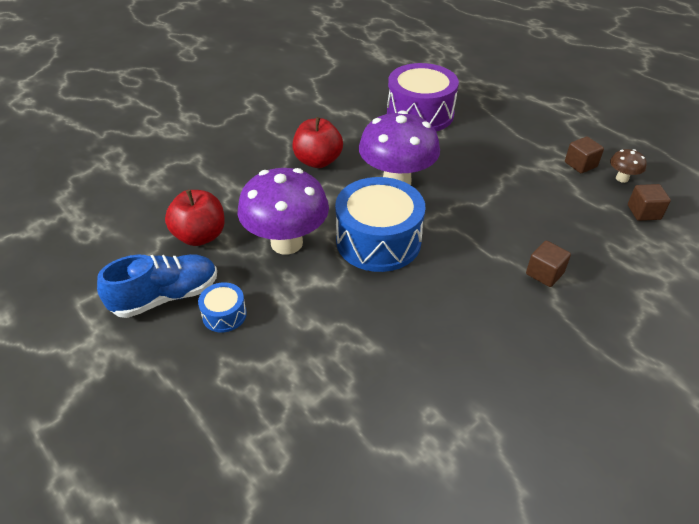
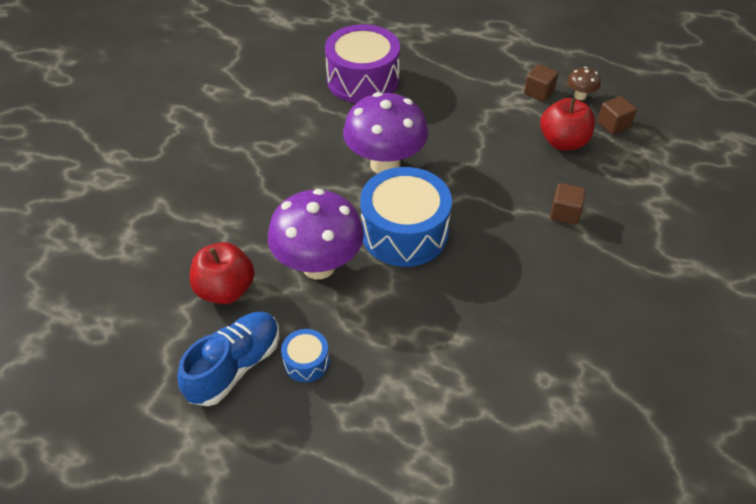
camera: 25 degrees left, 5 degrees up
red apple [292,117,343,168] -> red apple moved to [540,98,595,150]

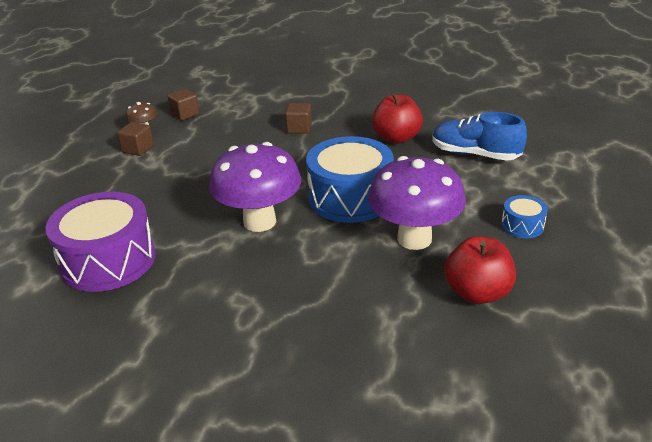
camera: 100 degrees left, 15 degrees down
blue shoe [177,312,279,406] -> blue shoe moved to [432,112,527,161]
red apple [540,98,595,150] -> red apple moved to [372,93,423,144]

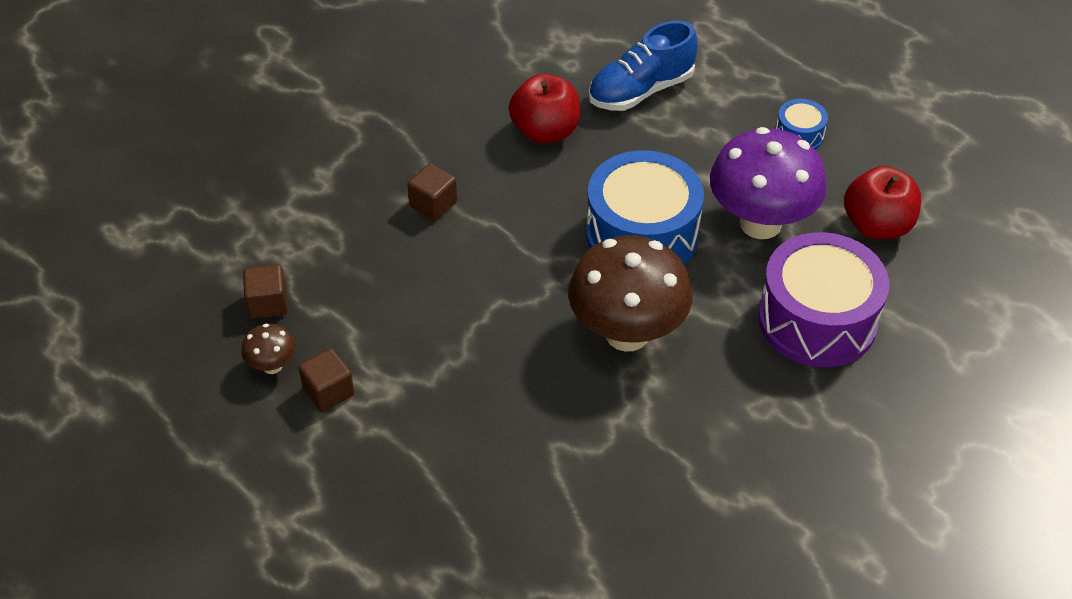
camera: 60 degrees left, 15 degrees up
purple drum [45,192,156,292] -> purple drum moved to [758,232,889,367]
purple mushroom [209,142,301,232] -> brown mushroom [568,235,692,352]

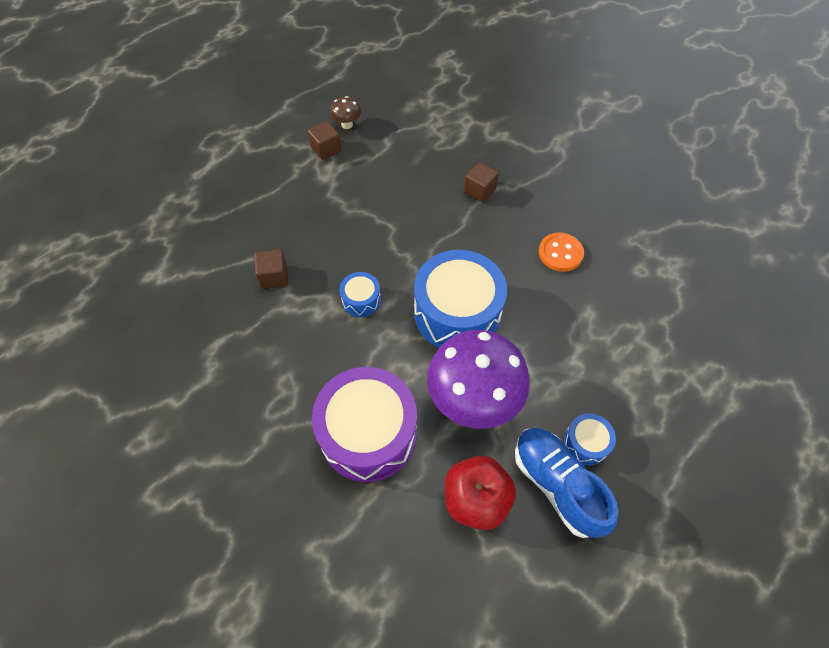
camera: 90 degrees right, 10 degrees up
brown cube [243,264,288,319] -> brown cube moved to [255,249,288,288]
red apple [509,74,580,144] -> orange button [539,233,584,272]
brown mushroom [568,235,692,352] -> blue drum [339,272,381,317]
blue shoe [588,21,697,111] -> blue shoe moved to [515,428,618,538]

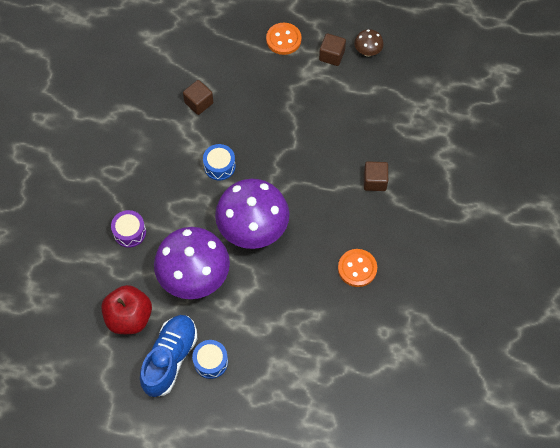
camera: 55 degrees right, 5 degrees up
purple drum [312,367,417,482] -> purple drum [111,210,146,248], size x0.46
blue drum [414,250,507,348] -> purple mushroom [215,179,289,249]
none -> orange button [266,23,302,55]

